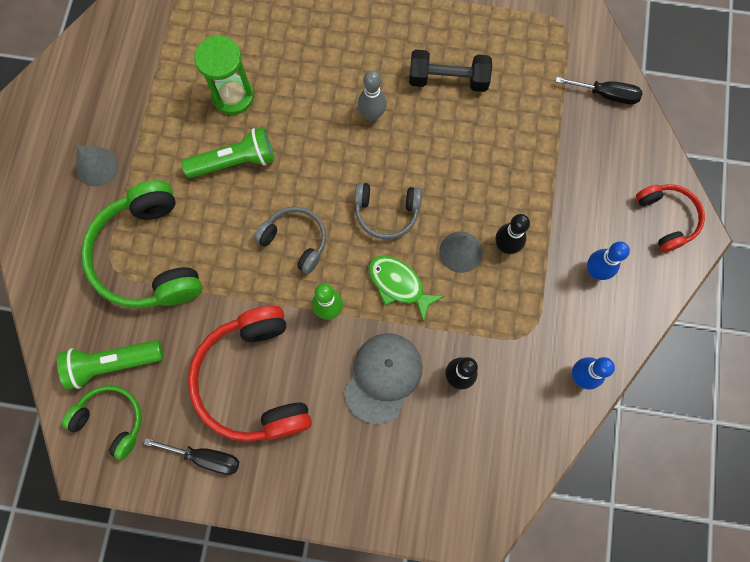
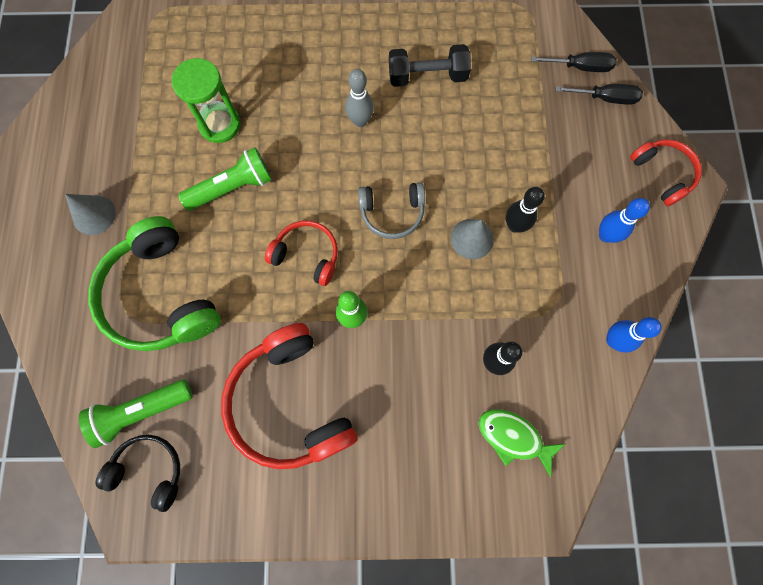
camera: 10 degrees left, 0 degrees up
green headphones [62,386,142,460] -> black headphones [95,435,180,512]
black screwdriver [144,438,239,475] -> black screwdriver moved to [556,84,643,105]
grey headphones [254,206,326,274] -> red headphones [265,221,338,286]
grey cap [344,333,422,424] -> none
green fish [369,256,444,323] -> green fish moved to [478,409,565,477]

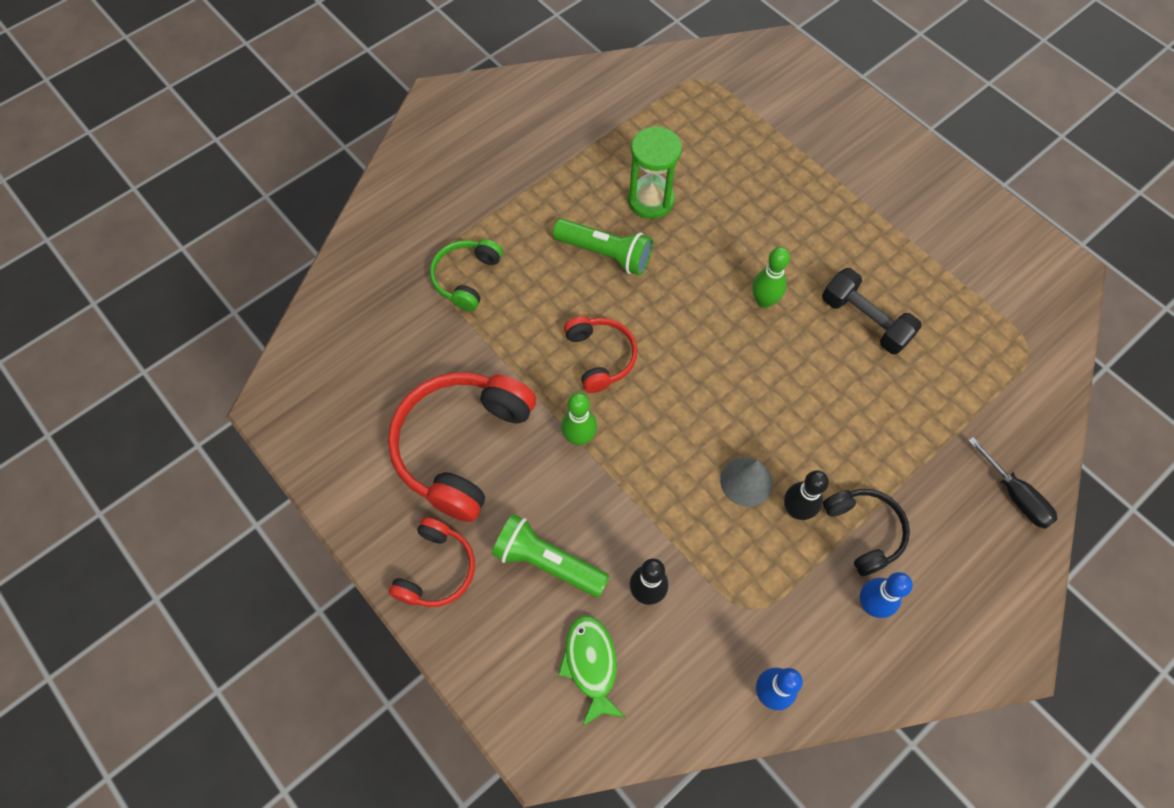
camera: 50 degrees right, 10 degrees down
grey cone [65,194,115,235] -> none
green flashlight [79,379,193,448] -> green flashlight moved to [492,514,610,597]
green headphones [88,216,221,351] -> green headphones [430,239,503,311], size x0.55
black headphones [95,435,180,512] -> black headphones moved to [823,489,910,576]
grey bowling pin [345,69,374,127] -> green bowling pin [752,247,790,308]
grey headphones [358,182,425,239] -> none
black screwdriver [531,52,617,72] -> none
red headphones [630,140,702,206] -> red headphones moved to [389,517,475,607]

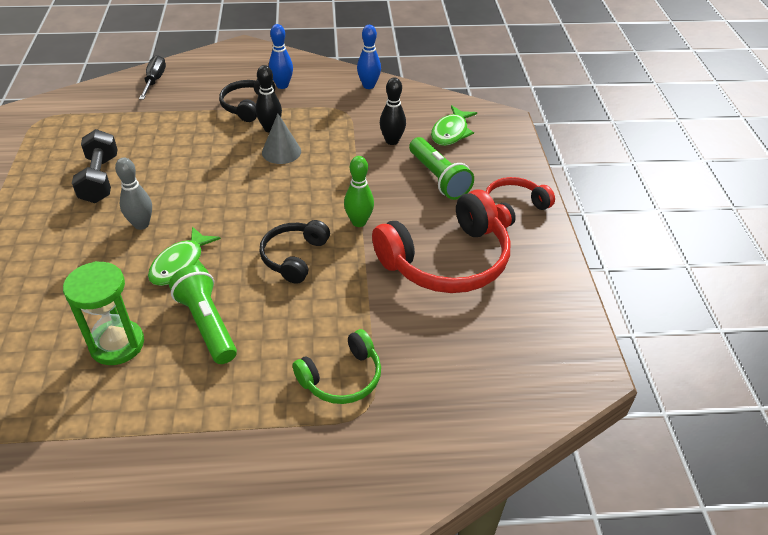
camera: 145 degrees left, 20 degrees down
red headphones [564,316,637,393] -> black headphones [259,220,330,284]
green bowling pin [752,247,790,308] -> grey bowling pin [115,158,152,230]
none -> green fish [148,226,221,286]

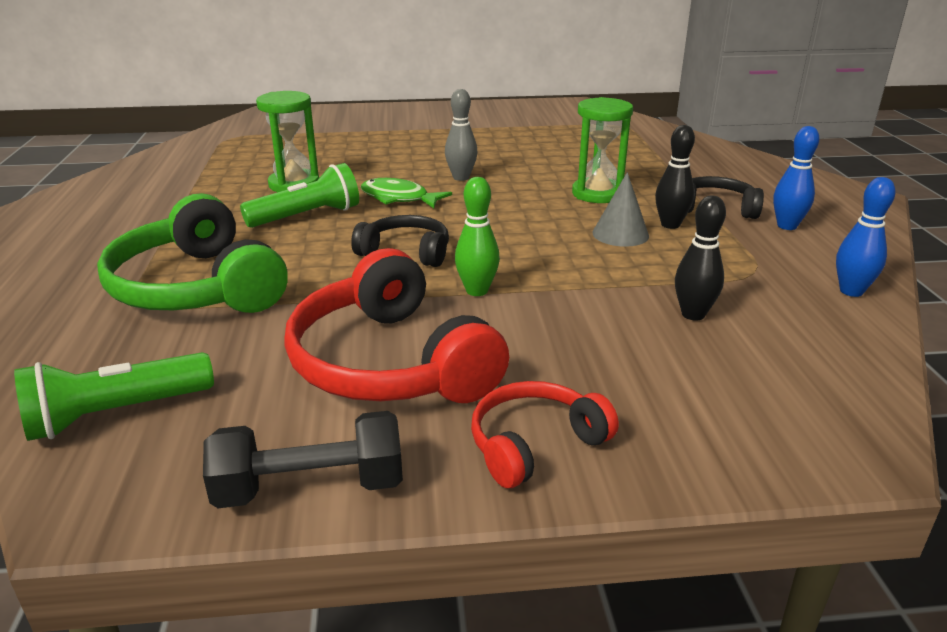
camera: 90 degrees right, 15 degrees down
black dumbbell [72,129,118,203] -> black dumbbell moved to [203,411,403,508]
black screwdriver [139,55,166,100] -> none
green headphones [293,329,381,404] -> green headphones [97,193,288,313], size x1.80
green flashlight [409,137,474,200] -> green flashlight moved to [14,352,214,441]
green fish [431,105,477,146] -> none
red headphones [486,177,555,228] -> red headphones turned 90 degrees counterclockwise [471,381,619,488]
none -> green hourglass [572,97,633,203]

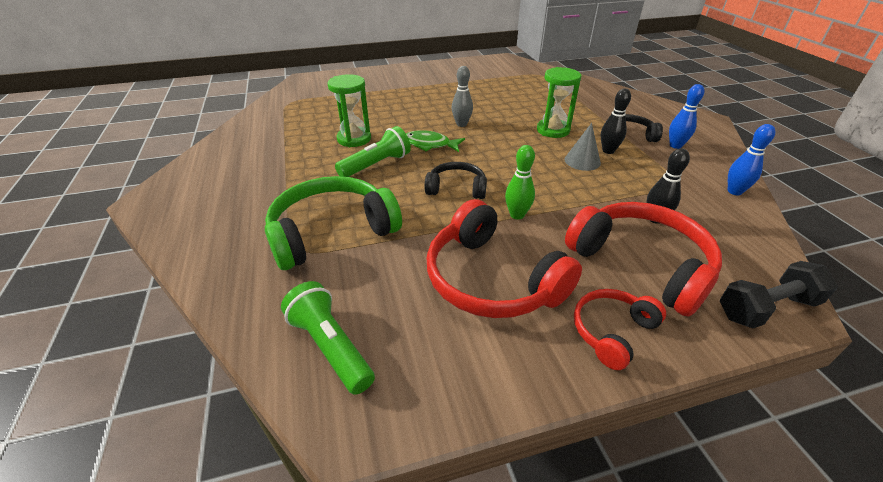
camera: 10 degrees left, 10 degrees up
green flashlight [14,352,214,441] -> green flashlight turned 90 degrees clockwise [281,281,375,395]
green headphones [97,193,288,313] -> green headphones turned 105 degrees clockwise [265,176,402,270]
black dumbbell [203,411,403,508] -> black dumbbell moved to [720,261,838,328]
none -> red headphones [565,202,722,317]

